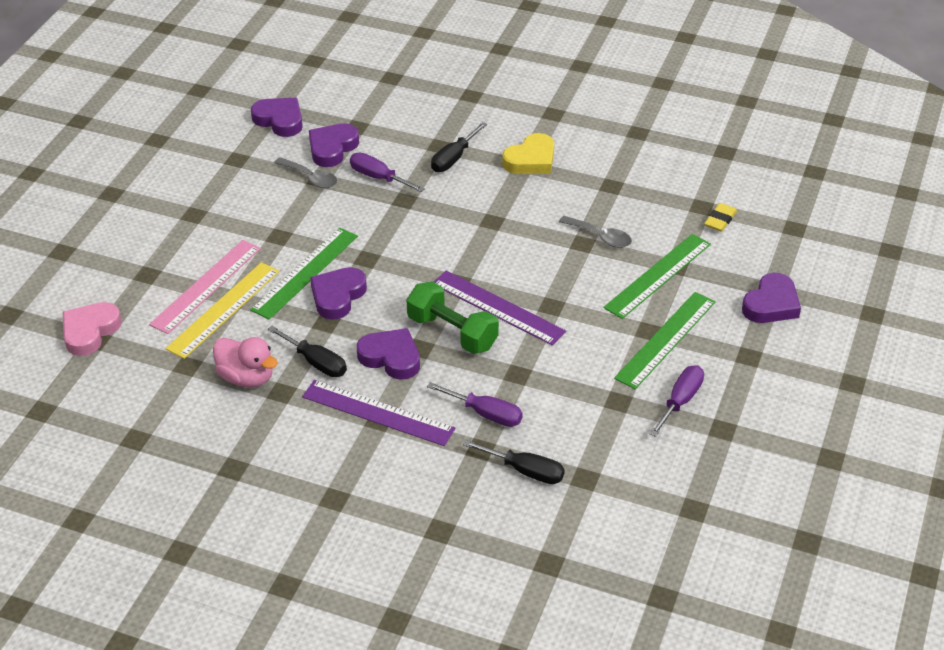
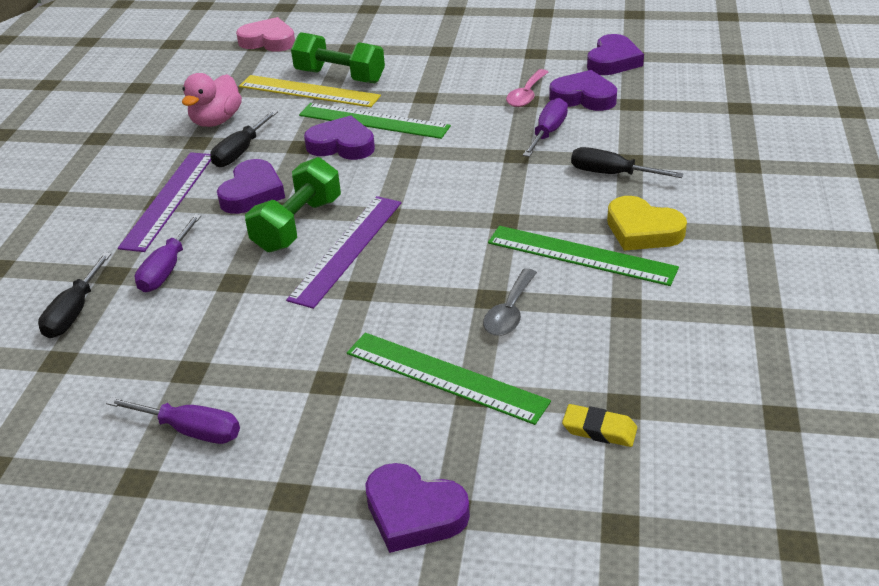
camera: 80 degrees right, 5 degrees down
pink ruler [149,240,261,334] -> green dumbbell [291,32,385,83]
grey spoon [274,157,337,188] -> pink spoon [506,69,548,107]
green ruler [614,292,716,389] -> green ruler moved to [488,226,679,286]

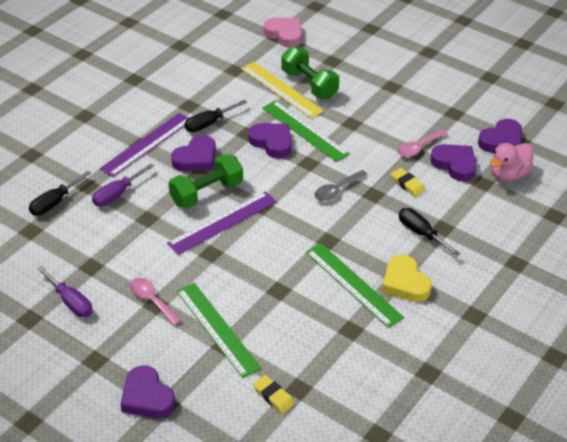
camera: 25 degrees right, 5 degrees up
pink duck [182,73,242,127] -> pink duck moved to [490,143,533,181]
grey spoon [483,268,537,336] -> grey spoon moved to [314,170,368,201]
purple screwdriver [523,98,568,157] -> yellow eraser [391,168,426,197]
none -> pink spoon [129,278,181,326]

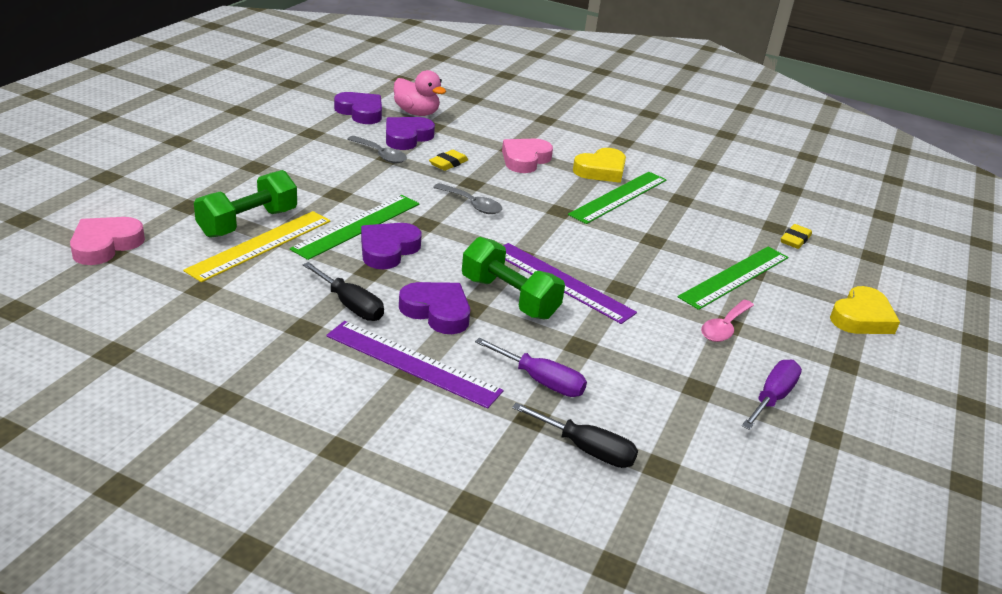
camera: 105 degrees left, 10 degrees down
purple heart [120,365,175,418] -> yellow heart [830,286,900,334]
pink spoon [397,130,448,157] -> grey spoon [347,136,407,164]
black screwdriver [399,208,460,256] -> pink heart [502,139,553,173]

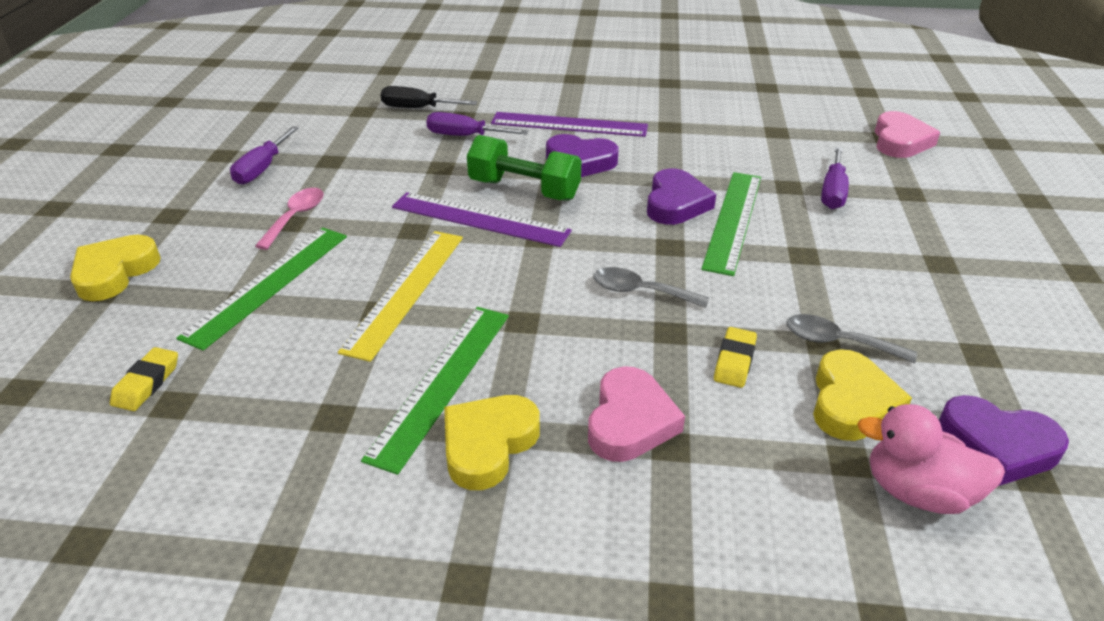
camera: 165 degrees right, 5 degrees up
yellow ruler [183,211,330,282] -> yellow ruler moved to [338,231,463,362]
green dumbbell [194,170,297,238] -> purple screwdriver [821,147,849,209]
black screwdriver [303,262,384,321] -> none
purple heart [386,117,435,150] -> yellow heart [813,349,912,441]

